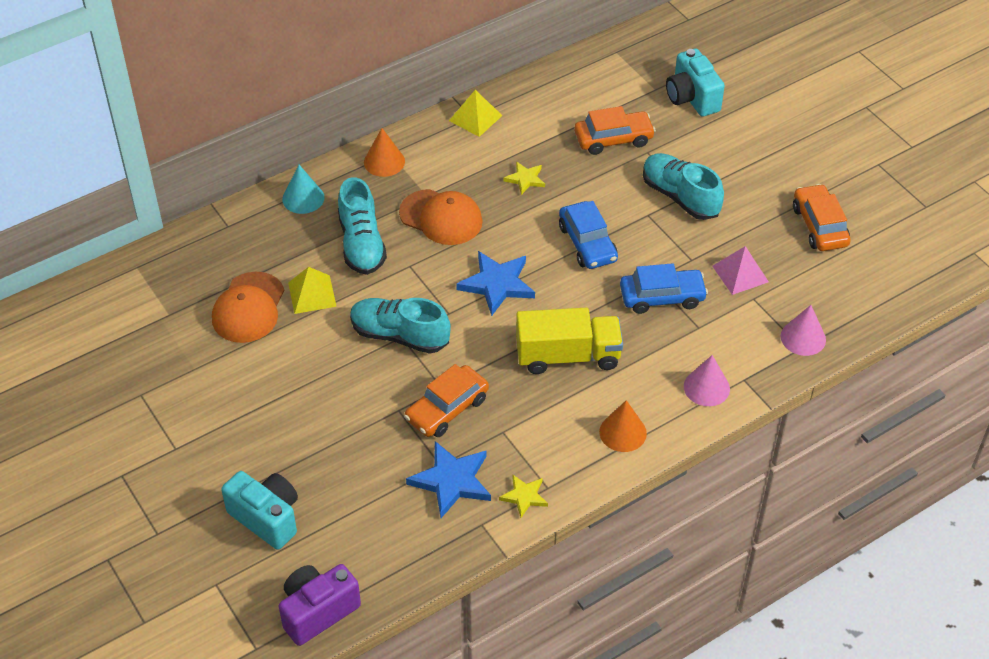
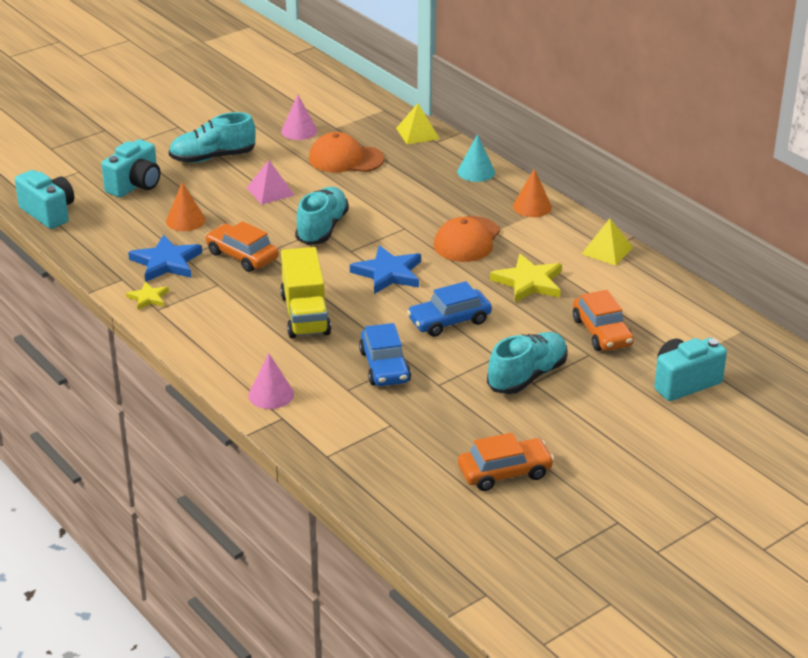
camera: 85 degrees right, 15 degrees down
purple camera [279,564,361,646] -> turquoise camera [15,170,74,229]
yellow pyramid [288,267,337,314] -> yellow pyramid moved to [396,103,439,144]
turquoise shoe [338,177,387,275] -> turquoise shoe moved to [169,112,256,163]
yellow star [504,162,545,195] -> yellow star [490,254,562,303], size x1.77
orange cone [599,400,647,452] -> orange cone moved to [166,182,205,231]
pink pyramid [712,246,769,295] -> pink pyramid moved to [247,160,295,205]
pink cone [781,305,826,356] -> pink cone moved to [281,94,317,140]

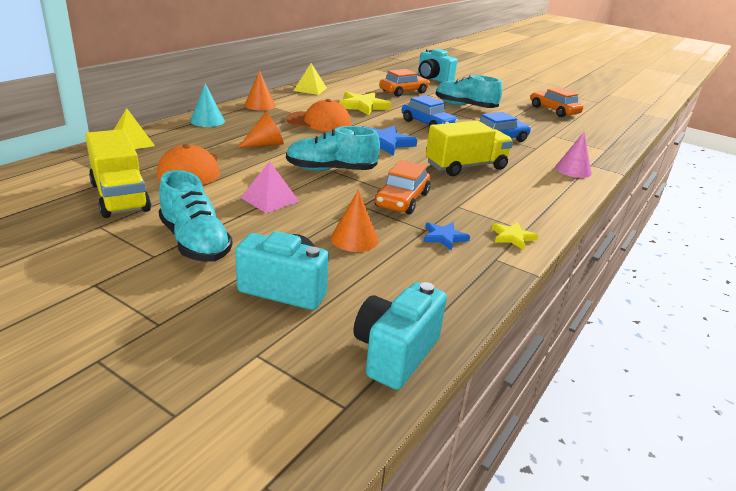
camera: 110 degrees left, 5 degrees down
blue star [128,235,202,282] -> blue star [424,222,470,251], size x0.57
pink cone [281,94,317,140] -> yellow truck [85,129,151,218]
none -> orange cone [238,112,284,148]

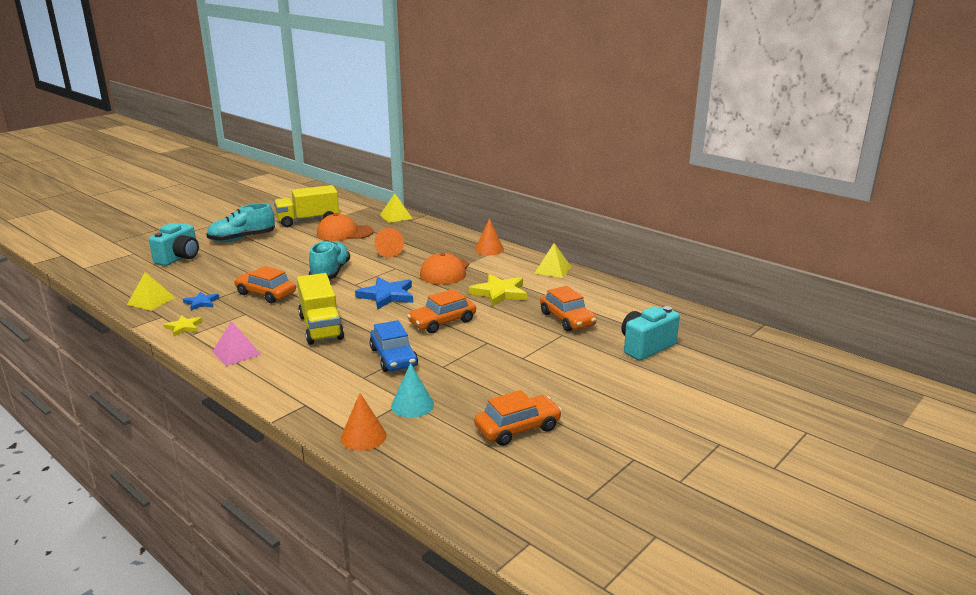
camera: 100 degrees right, 5 degrees down
turquoise cone [190,83,225,127] -> turquoise cone moved to [391,363,434,418]
pink pyramid [241,161,299,213] -> pink pyramid moved to [212,321,262,366]
orange cone [331,190,379,252] -> orange cone moved to [341,393,387,451]
turquoise camera [354,282,447,390] -> none
blue car [402,95,459,128] -> orange car [407,289,476,333]
turquoise shoe [436,75,502,108] -> none
pink cone [555,132,592,178] -> none
none -> yellow pyramid [127,272,175,311]

